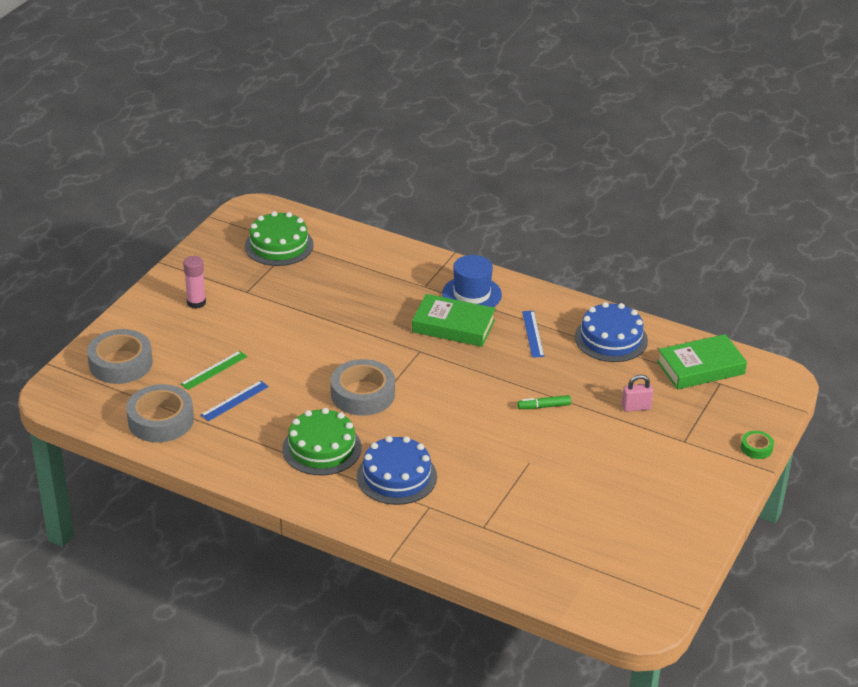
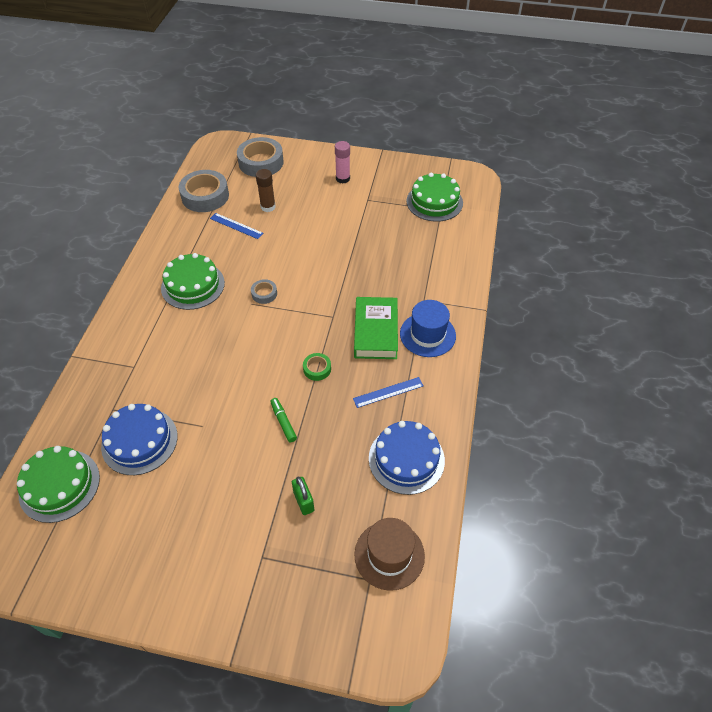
camera: 75 degrees right, 15 degrees up
green ruler [180,351,248,390] -> brown glue stick [256,169,276,212]
grey tape [331,359,395,416] -> grey tape [251,279,277,304], size x0.48
blue cake [357,436,437,505] -> blue cake moved to [101,404,178,475]
pink padlock [622,375,653,412] -> green padlock [292,476,314,515]
green book [657,334,747,390] -> brown hat [354,518,425,591]
green tape [741,431,774,459] -> green tape moved to [303,353,331,381]
none -> green cake [17,446,100,523]

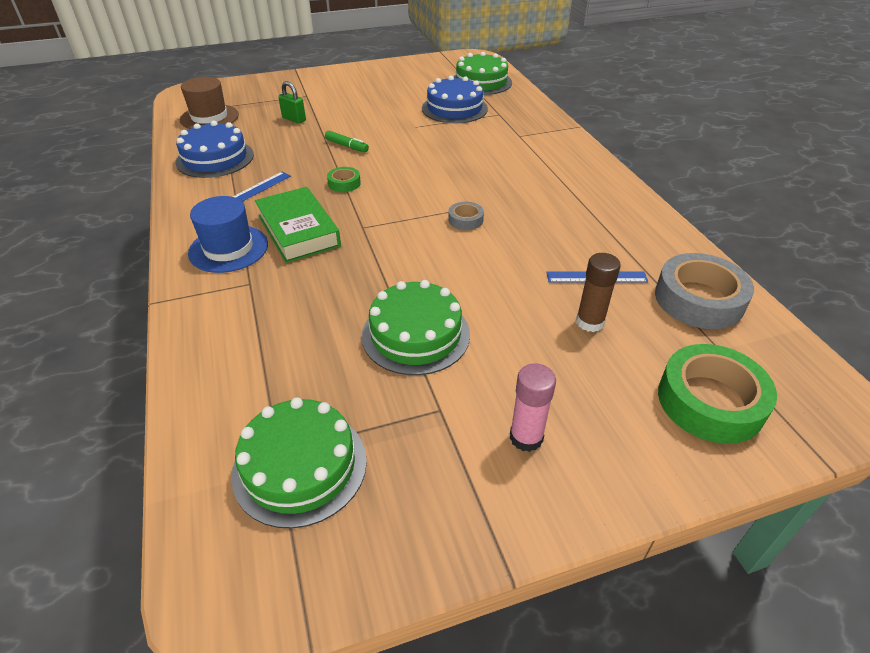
camera: 150 degrees right, 10 degrees down
green cake [161,253,225,310] -> green cake moved to [362,280,470,375]
grey tape [237,137,284,177] -> green tape [658,344,777,444]

